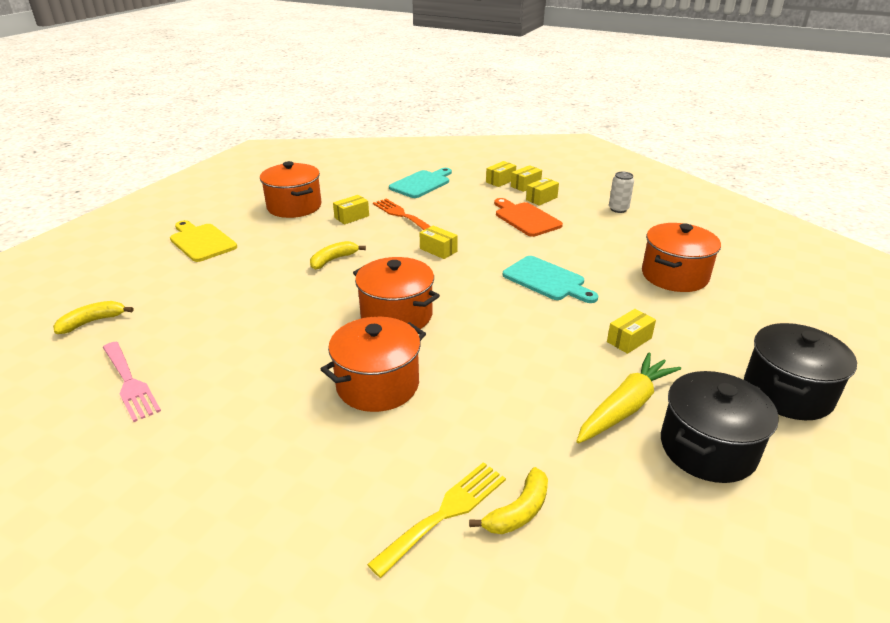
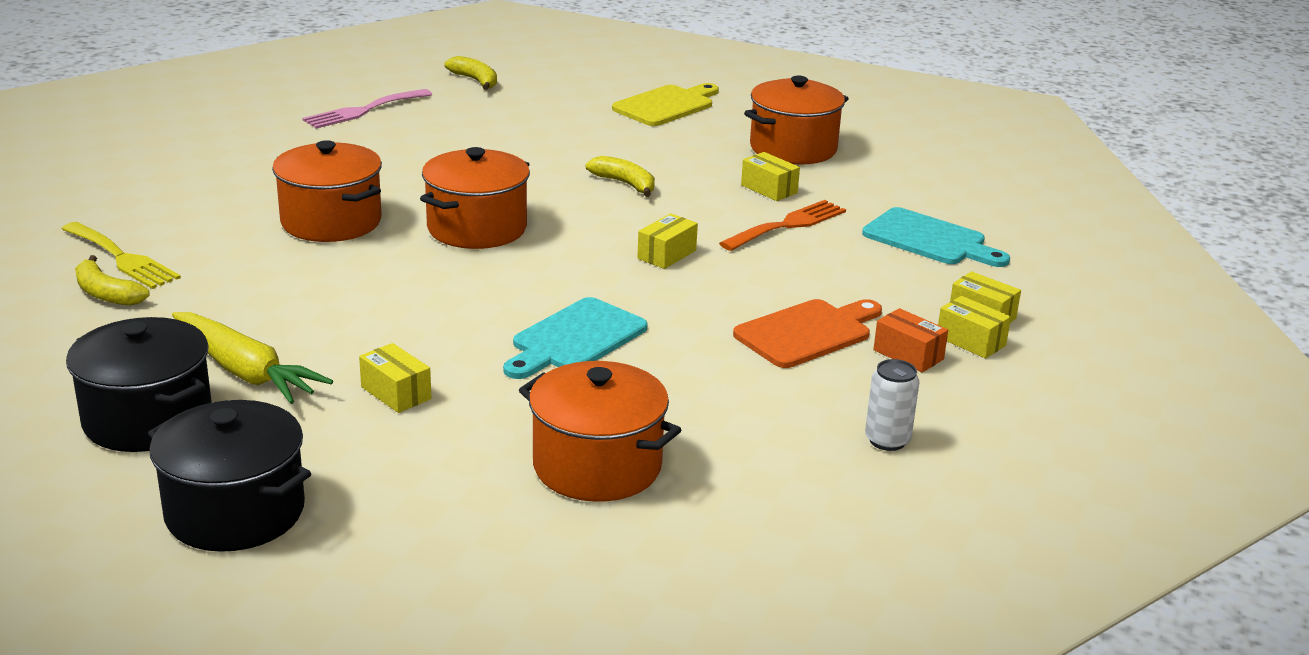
camera: 85 degrees right, 5 degrees down
yellow box [526,178,559,206] -> orange box [873,308,948,373]

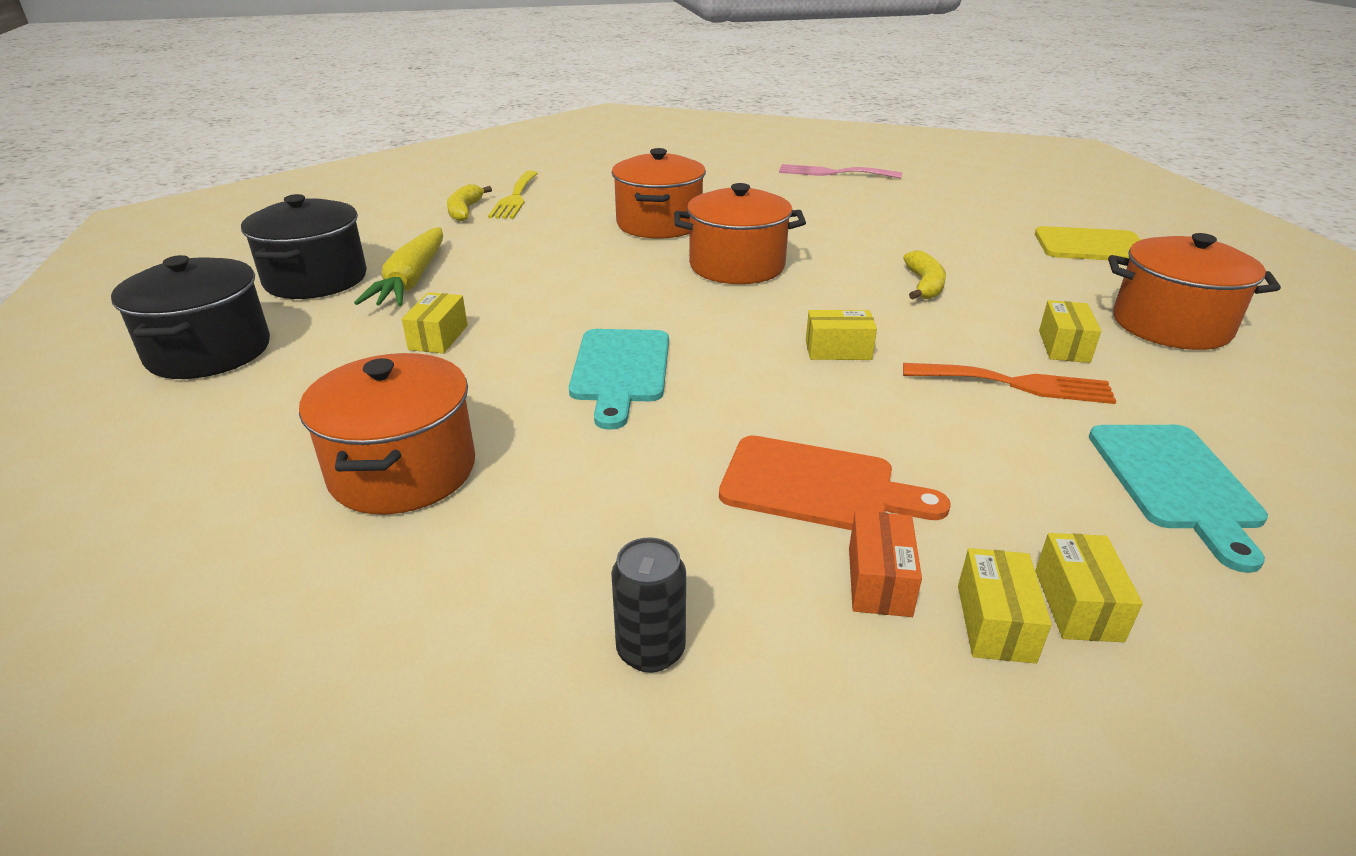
camera: 55 degrees right, 5 degrees up
yellow banana [444,56,497,90] -> none
turquoise cutting board [503,297,648,379] -> turquoise cutting board turned 90 degrees counterclockwise [569,329,669,430]
white can [865,359,919,451] -> black can [611,537,686,673]

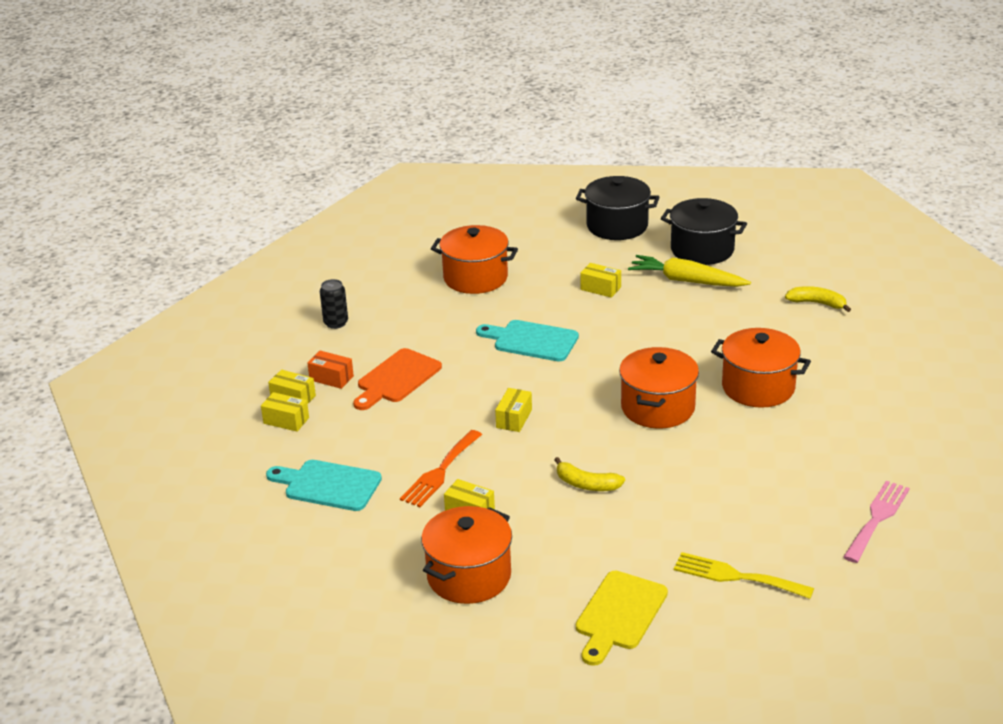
camera: 110 degrees right, 0 degrees up
yellow fork [488,171,538,219] -> yellow fork moved to [674,552,814,599]

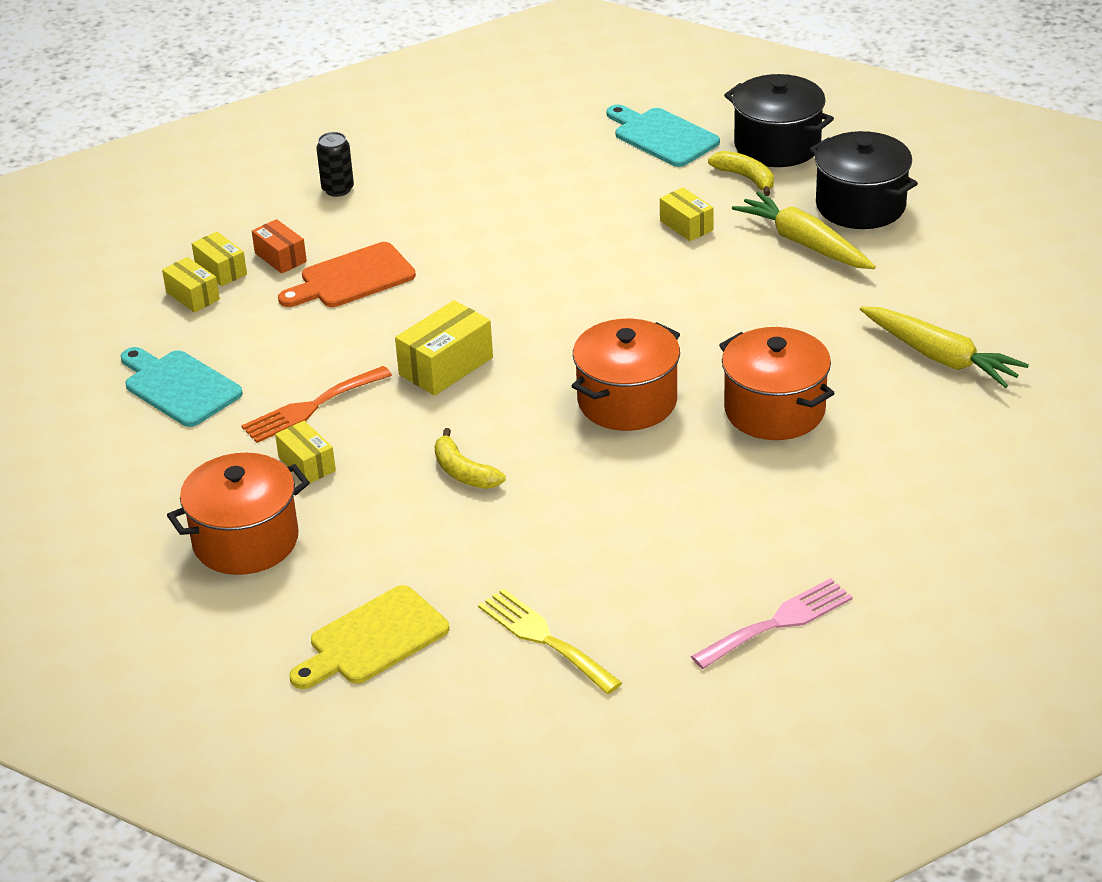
camera: 25 degrees right, 5 degrees up
orange pot [431,225,518,294] -> none
turquoise cutting board [476,320,579,362] -> turquoise cutting board moved to [607,105,720,167]
yellow box [495,388,532,432] -> yellow box [395,300,493,396], size x1.59
yellow banana [785,286,851,312] -> yellow banana moved to [708,151,774,196]
none -> yellow carrot [860,307,1029,388]

